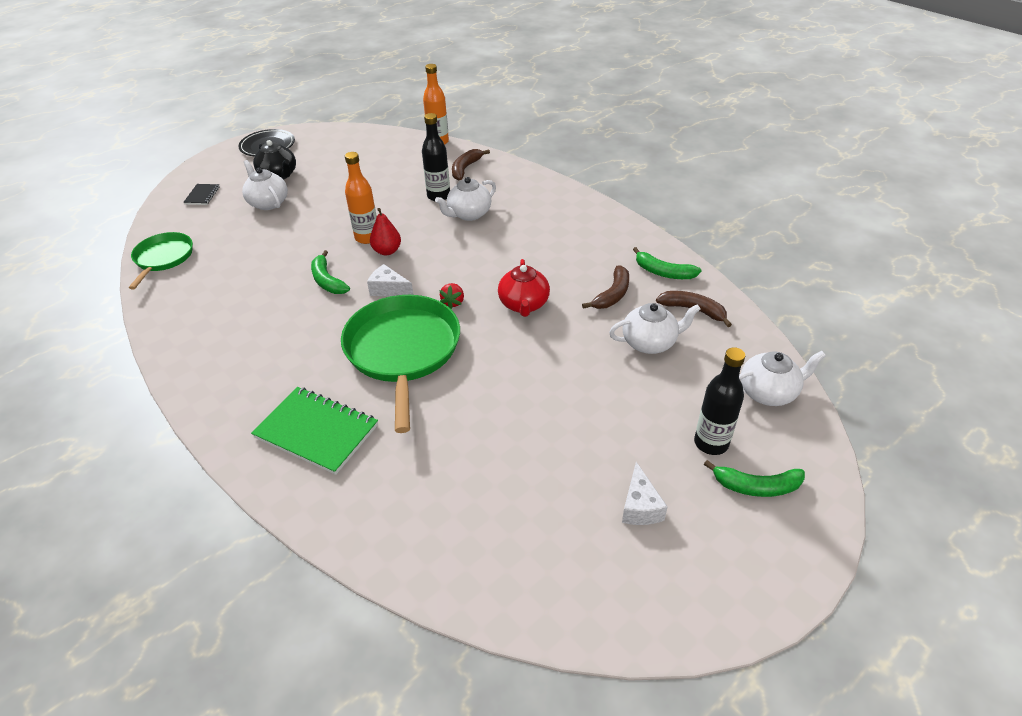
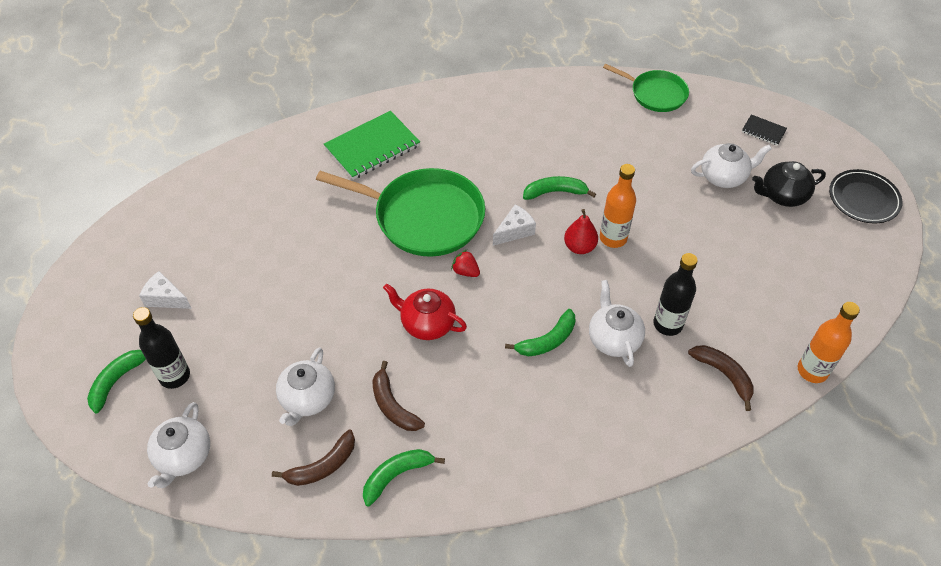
camera: 115 degrees right, 10 degrees up
none -> green banana [505,309,575,356]

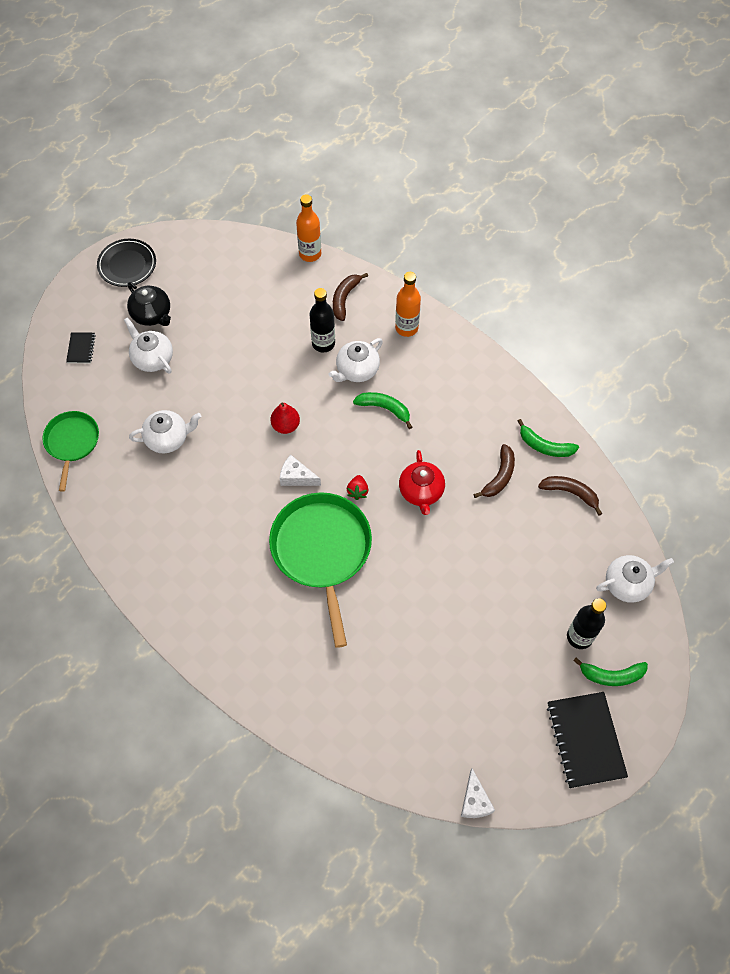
camera: 120 degrees left, 10 degrees up
white cheese [139,271,192,309] -> white cheese moved to [461,768,495,818]
white teapot [276,347,335,426] -> white teapot moved to [129,410,201,453]
green notebook [324,111,420,180] -> none
green banana [523,176,596,200] -> none
orange bottle [600,164,636,248] -> orange bottle moved to [395,272,421,337]
none -> black notebook [547,692,628,788]

